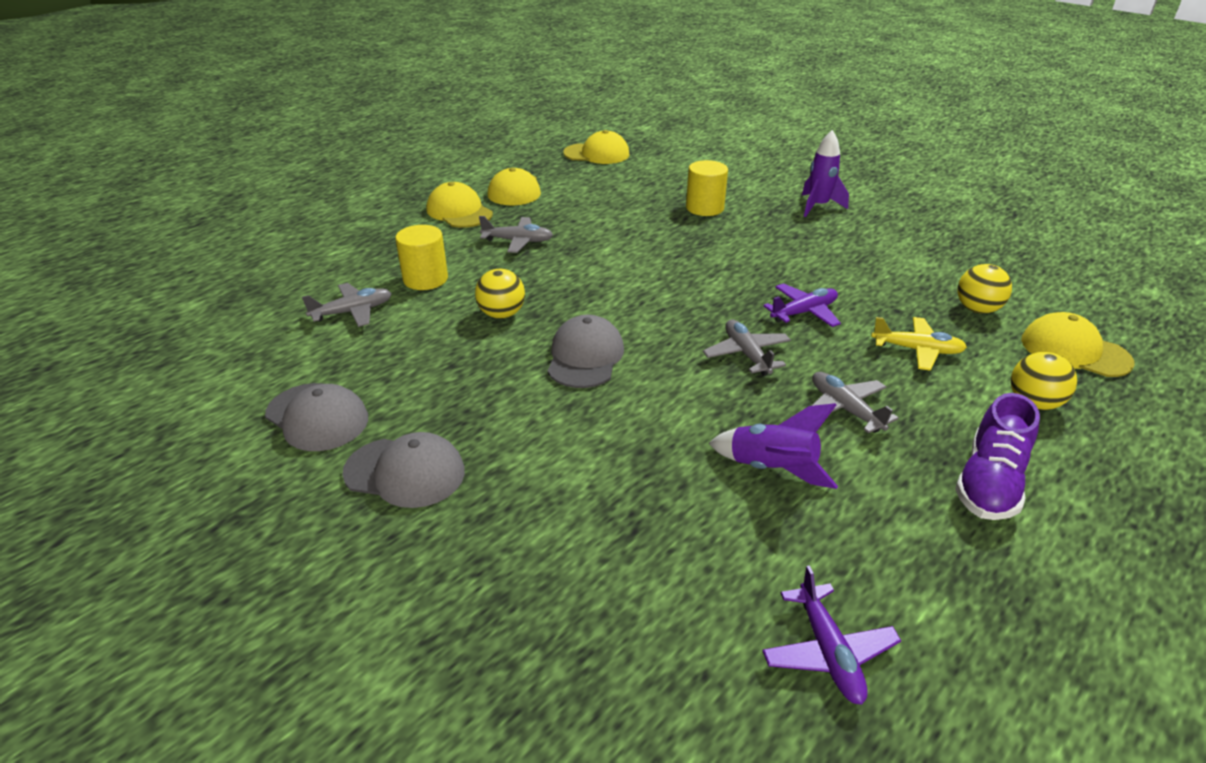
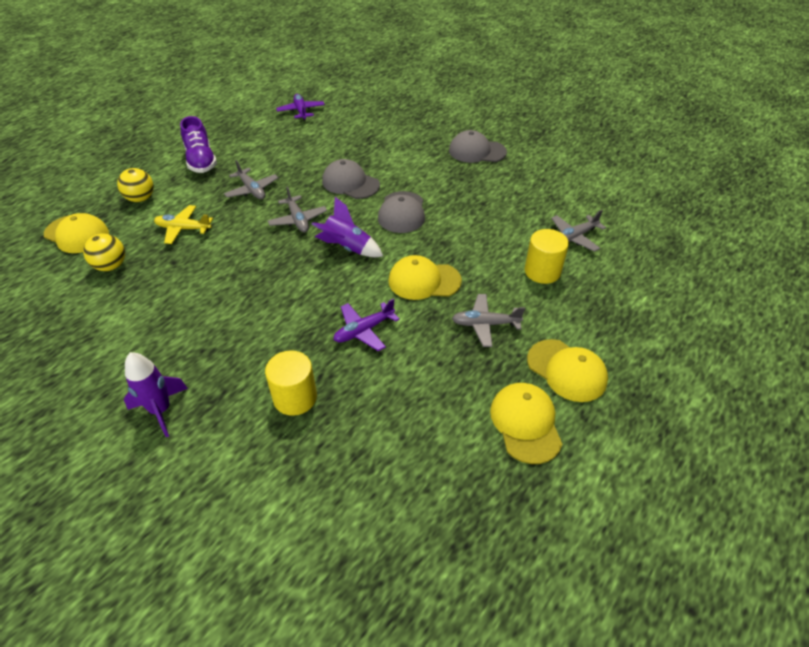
camera: 175 degrees right, 10 degrees up
grey cap [265,383,368,451] -> grey cap moved to [322,159,380,199]
yellow ball [475,269,525,319] -> none
yellow cap [563,130,630,164] -> yellow cap moved to [388,255,462,300]
purple rocket [709,403,838,489] -> purple rocket moved to [311,197,383,257]
purple plane [763,283,841,327] -> purple plane moved to [333,298,400,351]
purple shoe [955,393,1040,520] -> purple shoe turned 135 degrees clockwise [180,116,217,173]

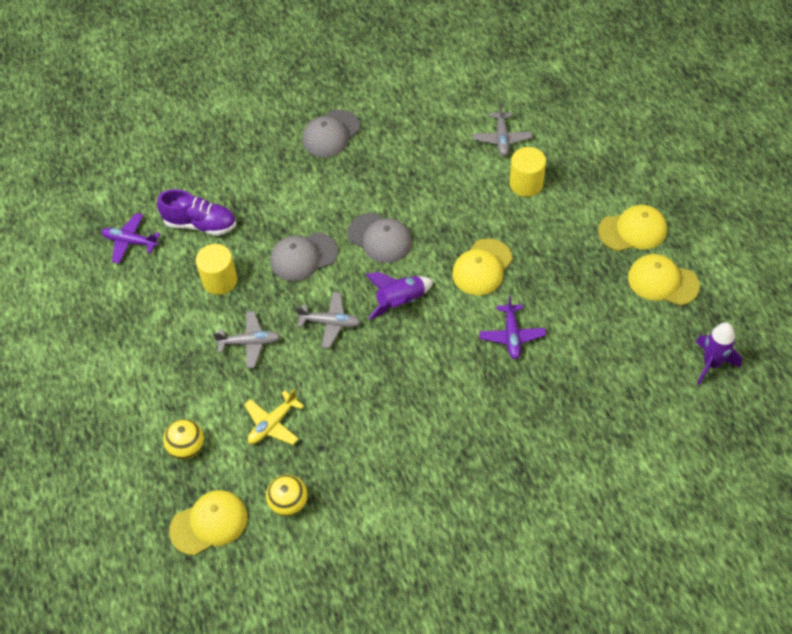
camera: 55 degrees left, 10 degrees up
purple rocket [124,352,188,437] -> purple rocket moved to [696,322,742,385]
purple shoe [180,116,217,173] -> purple shoe moved to [157,189,236,236]
yellow cylinder [265,350,317,416] -> yellow cylinder moved to [196,244,237,295]
grey plane [452,294,525,347] -> none

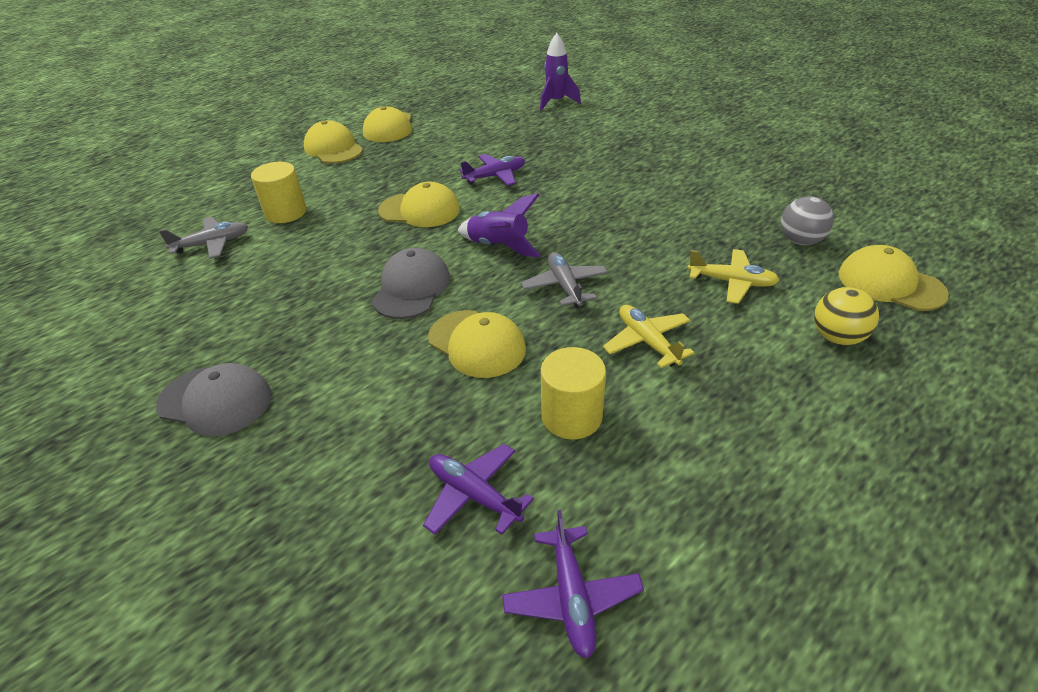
camera: 115 degrees left, 15 degrees down
purple shoe [157,189,236,236] -> purple plane [423,444,534,535]
grey plane [213,311,281,368] -> yellow plane [603,305,695,368]
yellow ball [266,475,308,516] -> grey ball [781,196,834,245]
grey cap [270,232,338,281] -> yellow cap [428,310,526,378]
purple rocket [696,322,742,385] -> purple rocket moved to [540,33,581,111]

